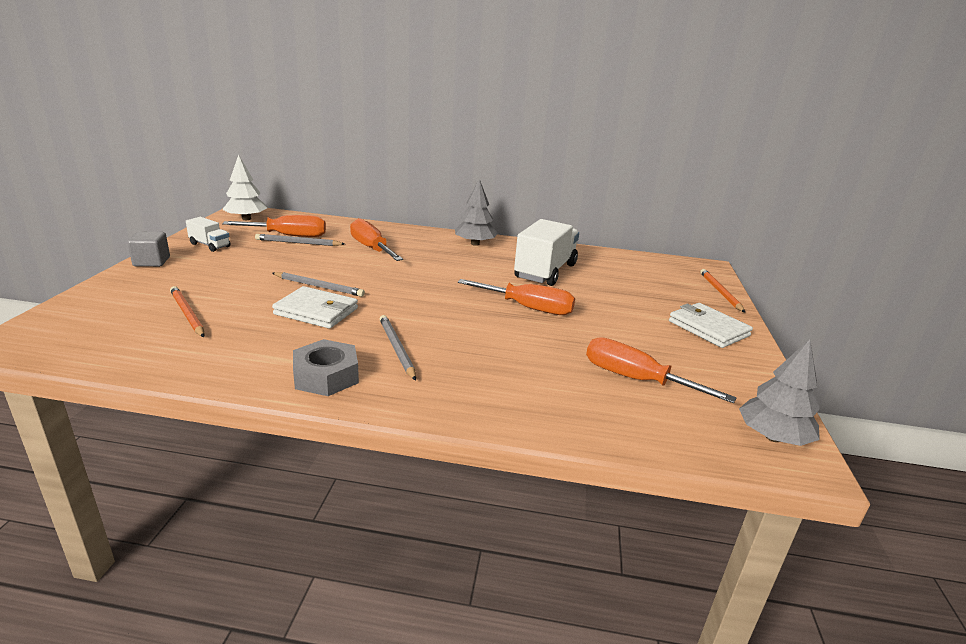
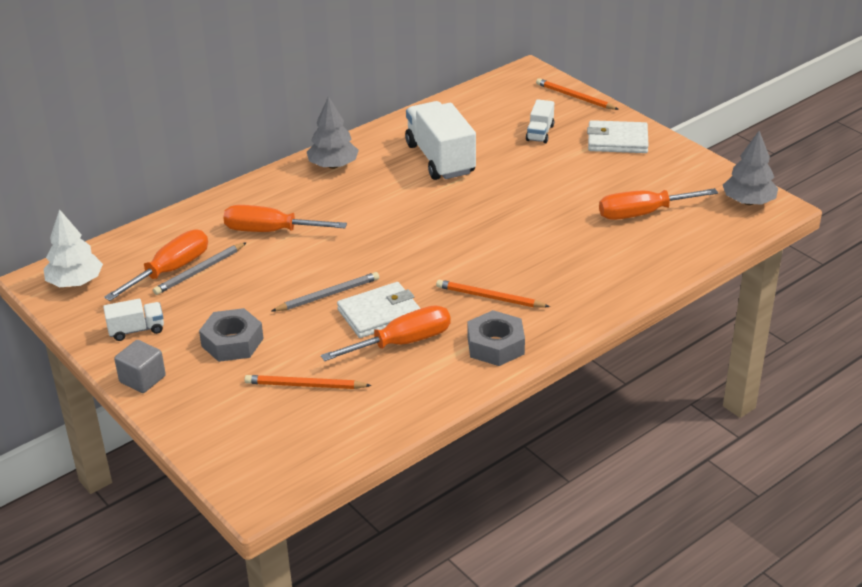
camera: 45 degrees left, 10 degrees up
grey pencil [380,315,416,381] -> orange pencil [436,280,550,308]
orange screwdriver [458,279,575,315] -> orange screwdriver moved to [321,305,451,361]
none -> grey nut [199,308,264,362]
none -> white truck [526,99,554,143]

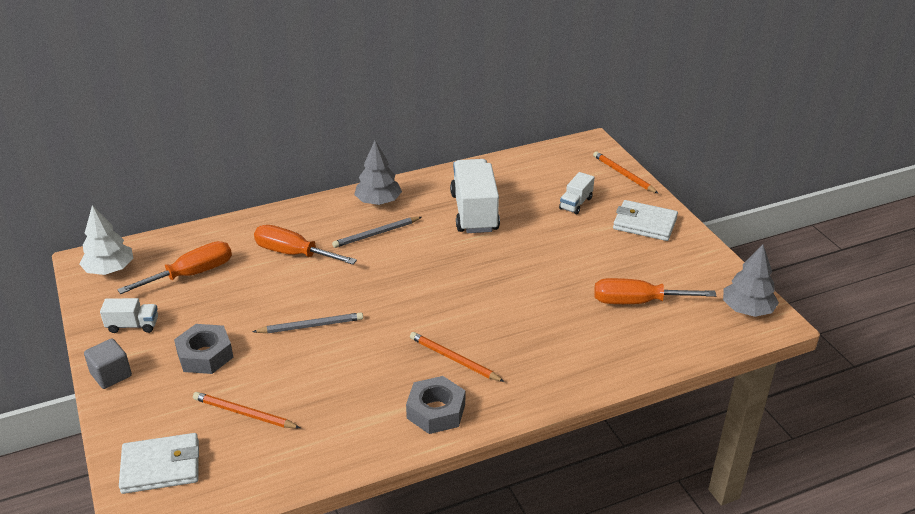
camera: 15 degrees right, 0 degrees up
grey pencil [153,242,247,295] -> grey pencil moved to [332,217,422,248]
orange screwdriver [321,305,451,361] -> none
white wallet [337,282,421,338] -> white wallet moved to [119,433,199,494]

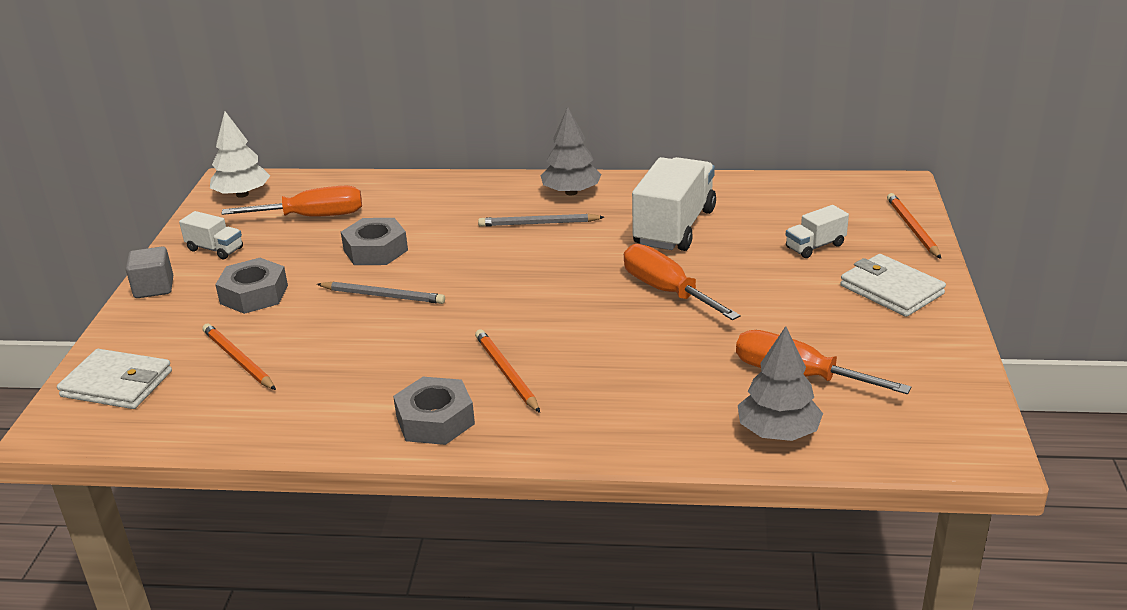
camera: 30 degrees right, 5 degrees down
orange screwdriver [254,225,357,264] -> orange screwdriver moved to [624,244,740,320]
grey tree [723,244,779,317] -> grey tree moved to [738,326,823,441]
none -> grey nut [341,218,408,265]

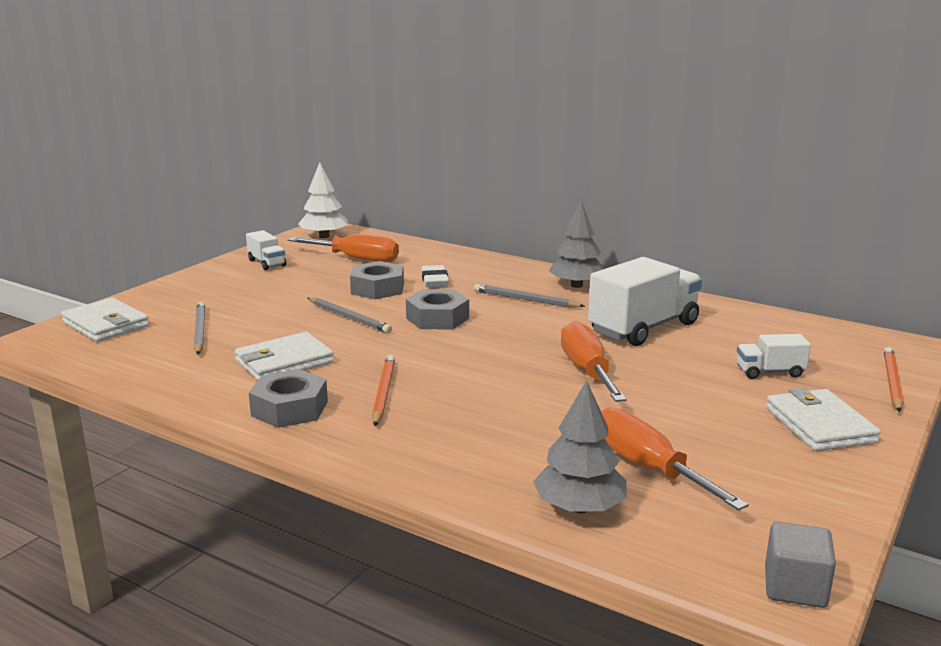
camera: 25 degrees right, 10 degrees down
grey cube [126,246,173,298] -> grey cube moved to [765,522,836,608]
orange pencil [202,323,276,390] -> grey pencil [194,302,205,355]
grey nut [215,258,288,314] -> grey nut moved to [406,289,469,329]
none -> white wallet [235,332,334,380]
none -> white eraser [421,265,449,287]

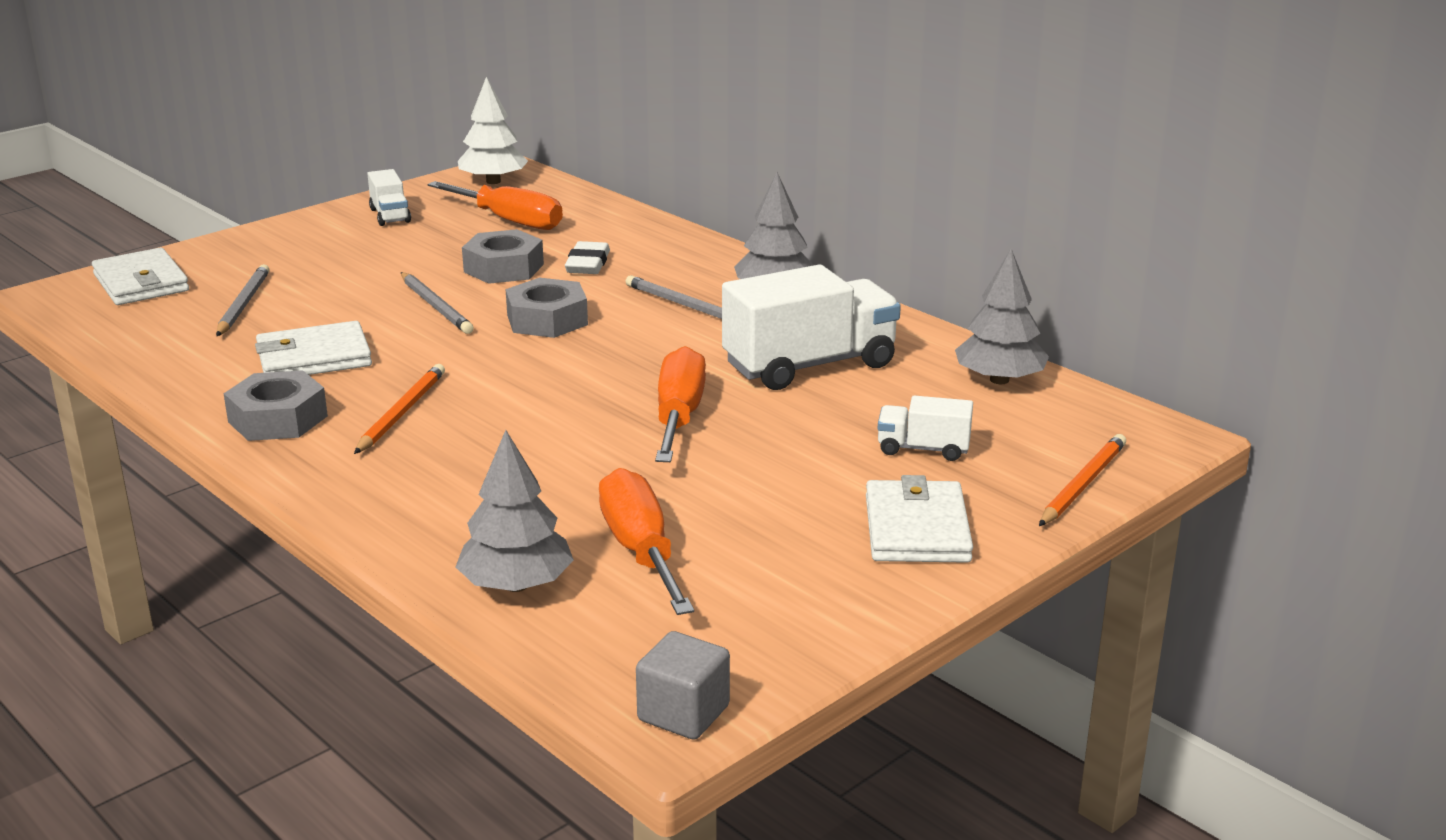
camera: 15 degrees right, 5 degrees up
none -> grey tree [955,249,1049,384]

